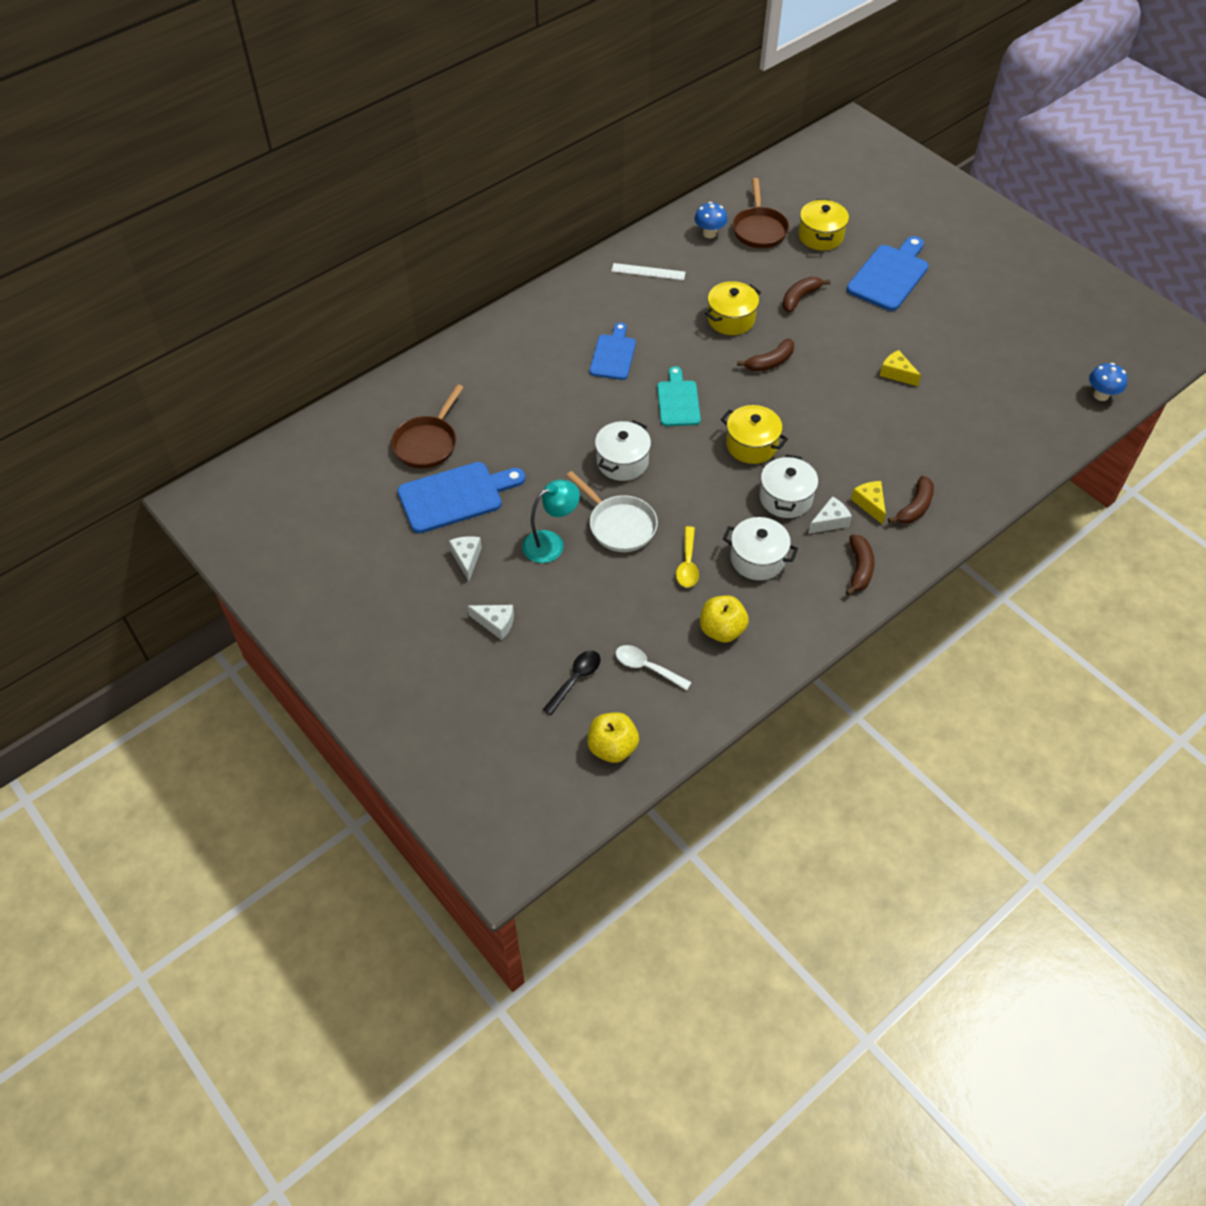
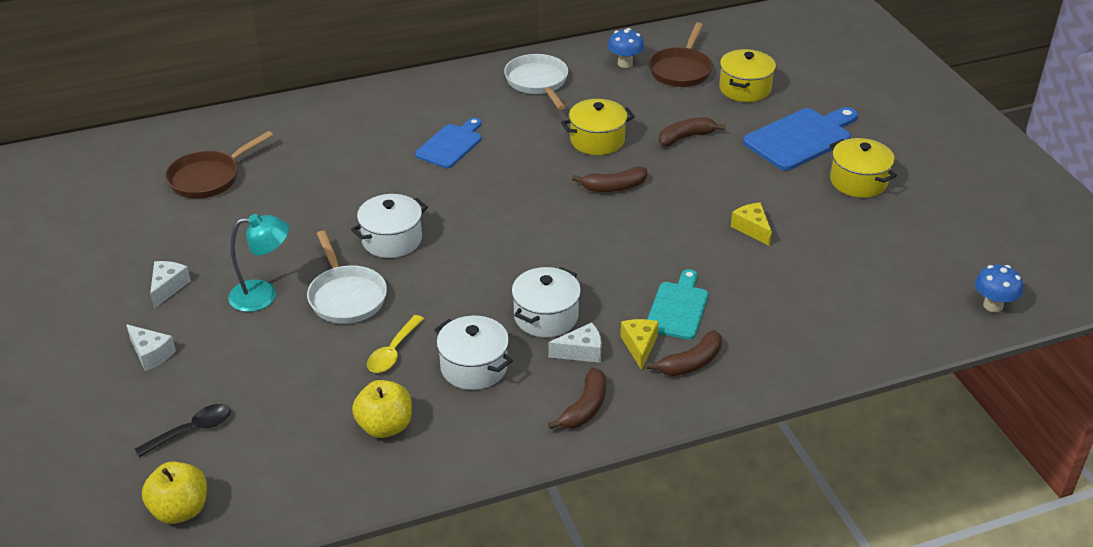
camera: 20 degrees right, 15 degrees down
blue cutting board [398,462,525,533] -> none
white ruler [611,263,686,280] -> white pan [504,54,568,110]
white spoon [616,645,692,691] -> none
turquoise cutting board [657,366,701,426] -> turquoise cutting board moved to [647,269,708,340]
yellow pot [721,405,788,464] -> yellow pot moved to [829,138,897,198]

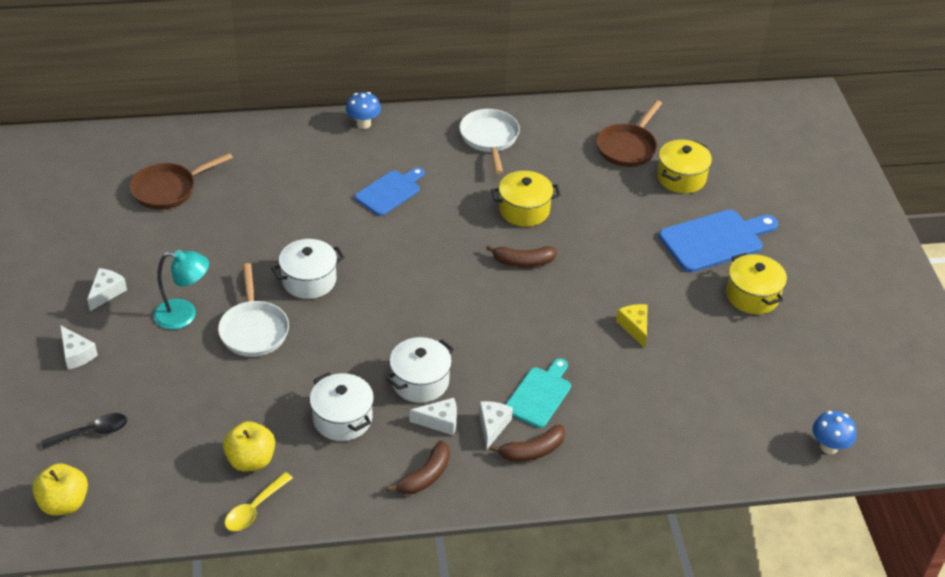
camera: 10 degrees right, 5 degrees up
yellow spoon [367,315,424,373] -> yellow spoon moved to [225,472,293,531]
blue mushroom [608,28,644,68] -> blue mushroom moved to [346,92,381,129]
yellow cheese [620,319,659,370] -> white cheese [479,401,513,449]
brown banana [659,117,726,146] -> none

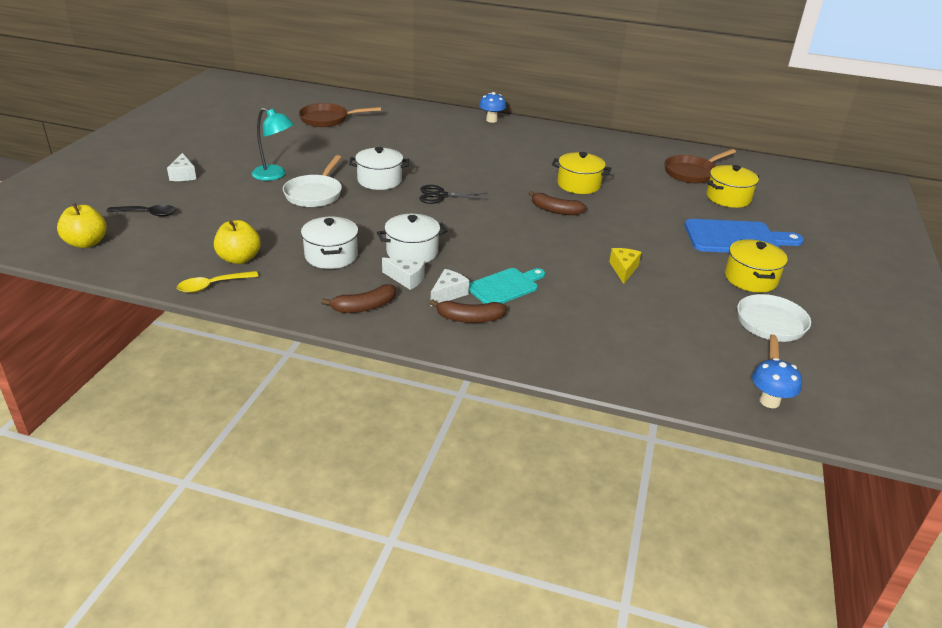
camera: 25 degrees right, 10 degrees down
white cheese [87,268,127,311] -> none
blue cutting board [355,167,425,216] -> none
white pan [459,109,520,174] -> white pan moved to [737,294,811,360]
none -> black scissors [420,185,488,204]

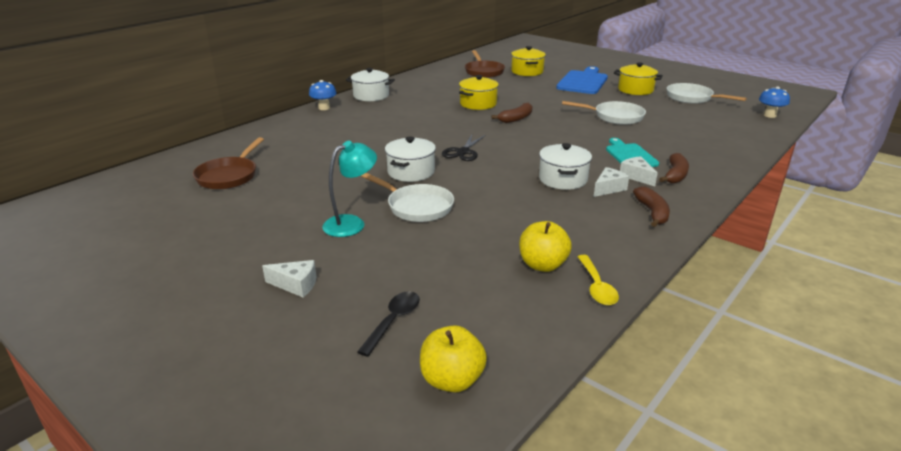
camera: 65 degrees left, 5 degrees down
white pot [301,217,358,269] -> white pot moved to [346,68,395,101]
yellow cheese [609,248,641,284] -> white pan [562,101,646,125]

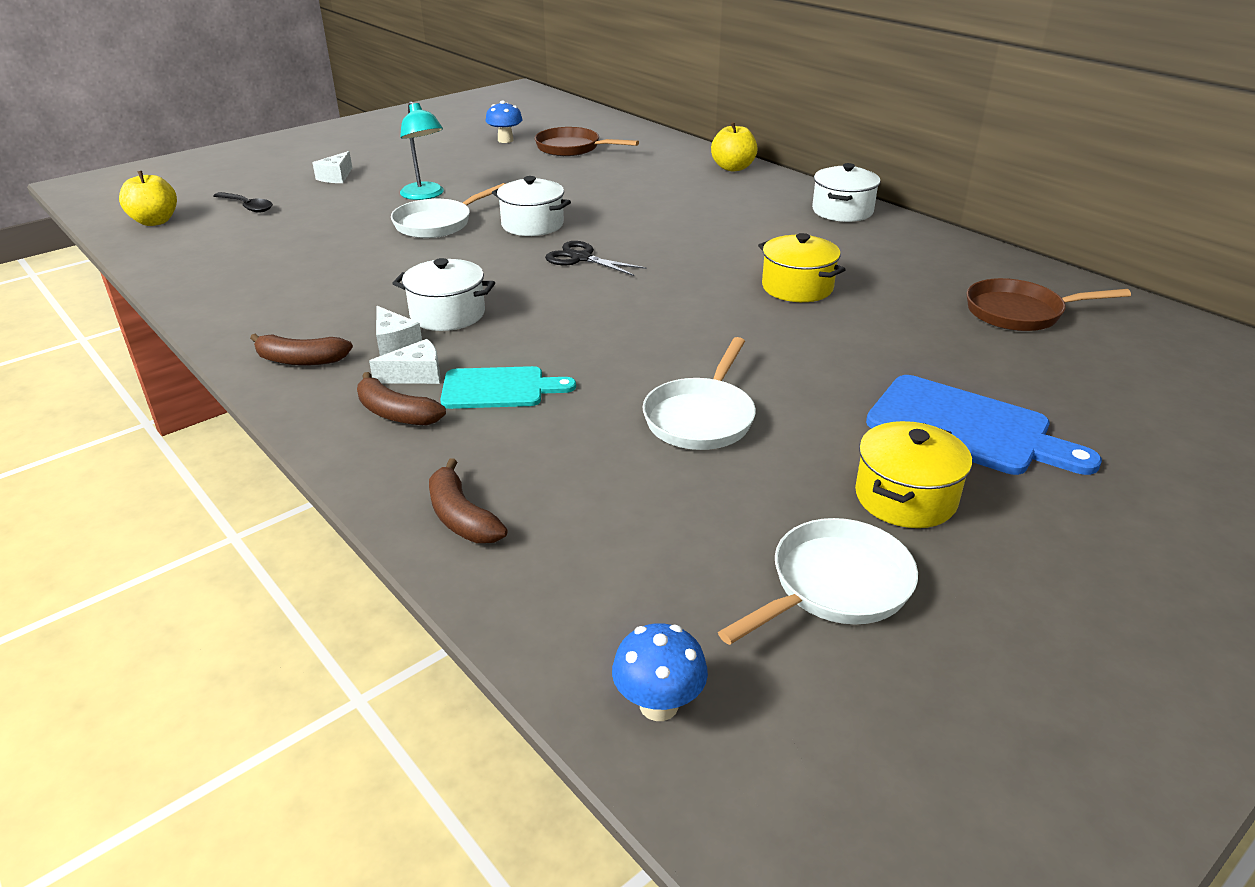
camera: 100 degrees right, 5 degrees up
blue mushroom [309,80,337,110] -> blue mushroom moved to [485,100,523,143]
brown banana [491,103,533,123] -> brown banana moved to [429,458,508,543]
yellow pot [511,46,546,76] -> none
yellow apple [519,221,572,272] -> yellow apple moved to [711,122,758,171]
yellow spoon [577,255,619,305] -> none

